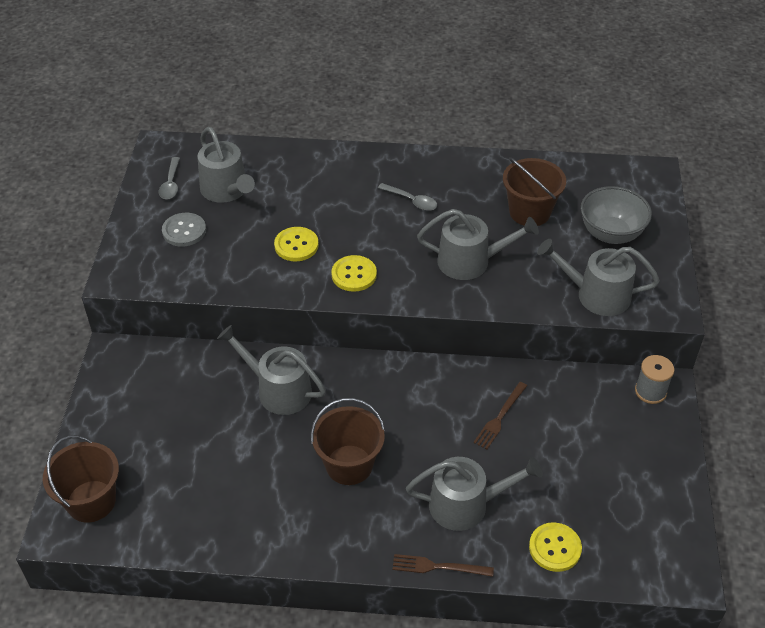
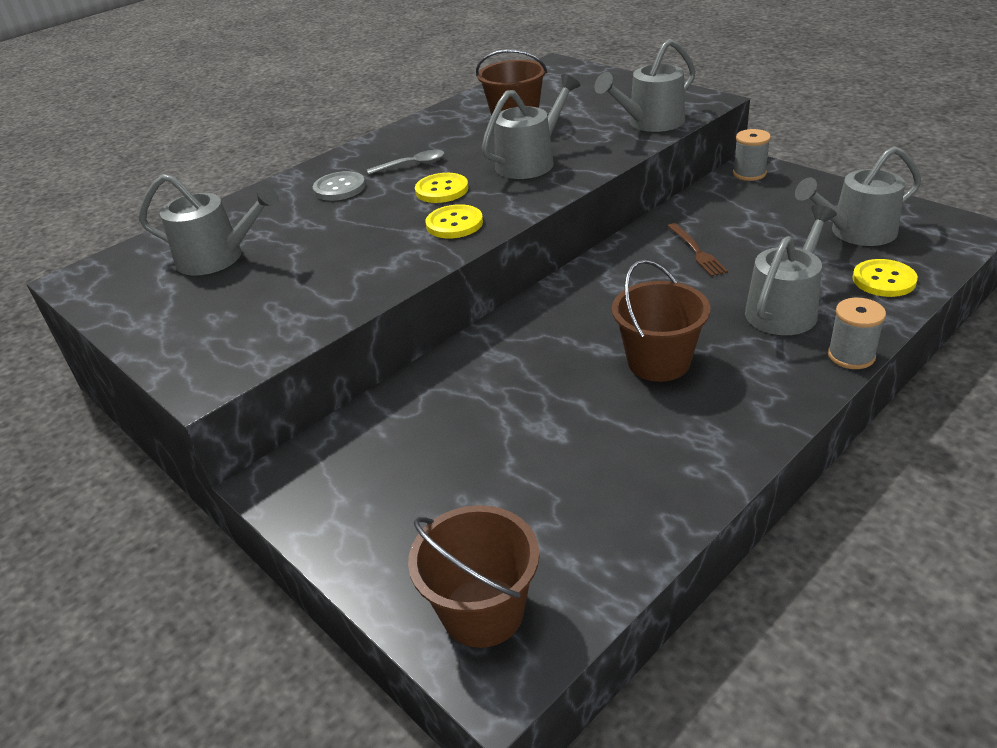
camera: 45 degrees left, 10 degrees down
grey spoon [159,157,180,199] -> none
grey button [162,213,206,247] -> grey button moved to [313,171,365,201]
grey watering can [217,325,326,415] -> grey watering can moved to [795,146,921,246]
yellow button [274,227,319,261] -> yellow button moved to [415,173,468,203]
brown fork [393,554,494,577] -> grey spool [828,298,886,369]
grey bowl [581,186,652,244] -> none

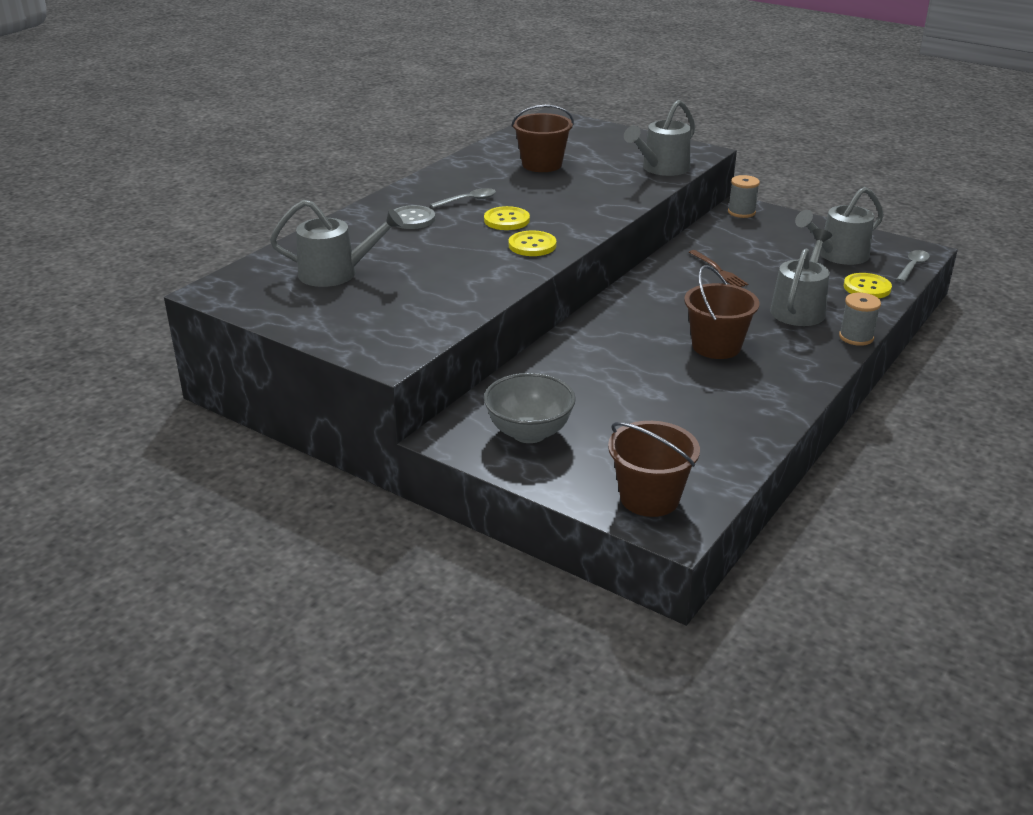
camera: 15 degrees left, 5 degrees down
grey watering can [482,74,581,179] -> none
none -> grey bowl [484,373,576,443]
none -> grey spoon [896,250,930,282]

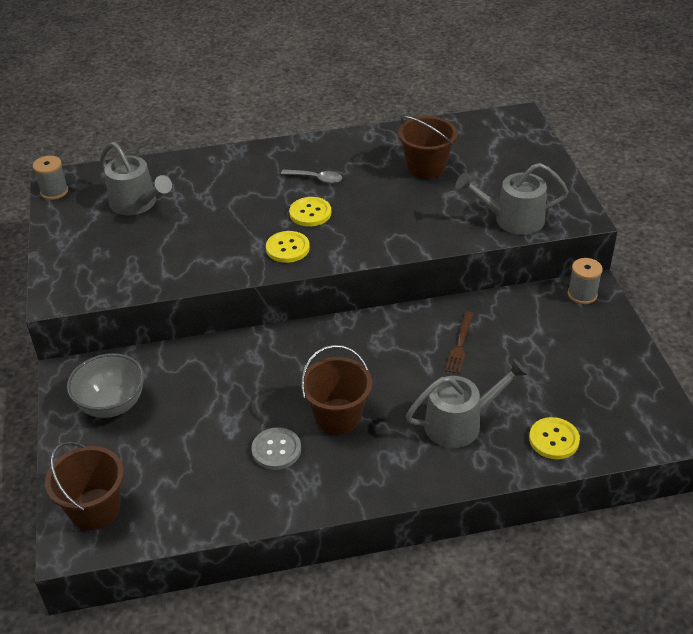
camera: 45 degrees right, 10 degrees up
grey button [394,205,435,229] -> grey button moved to [251,427,301,470]
grey watering can [795,187,884,265] -> none
grey spool [839,293,881,346] -> grey spool moved to [33,156,68,200]
grey spoon [896,250,930,282] -> none

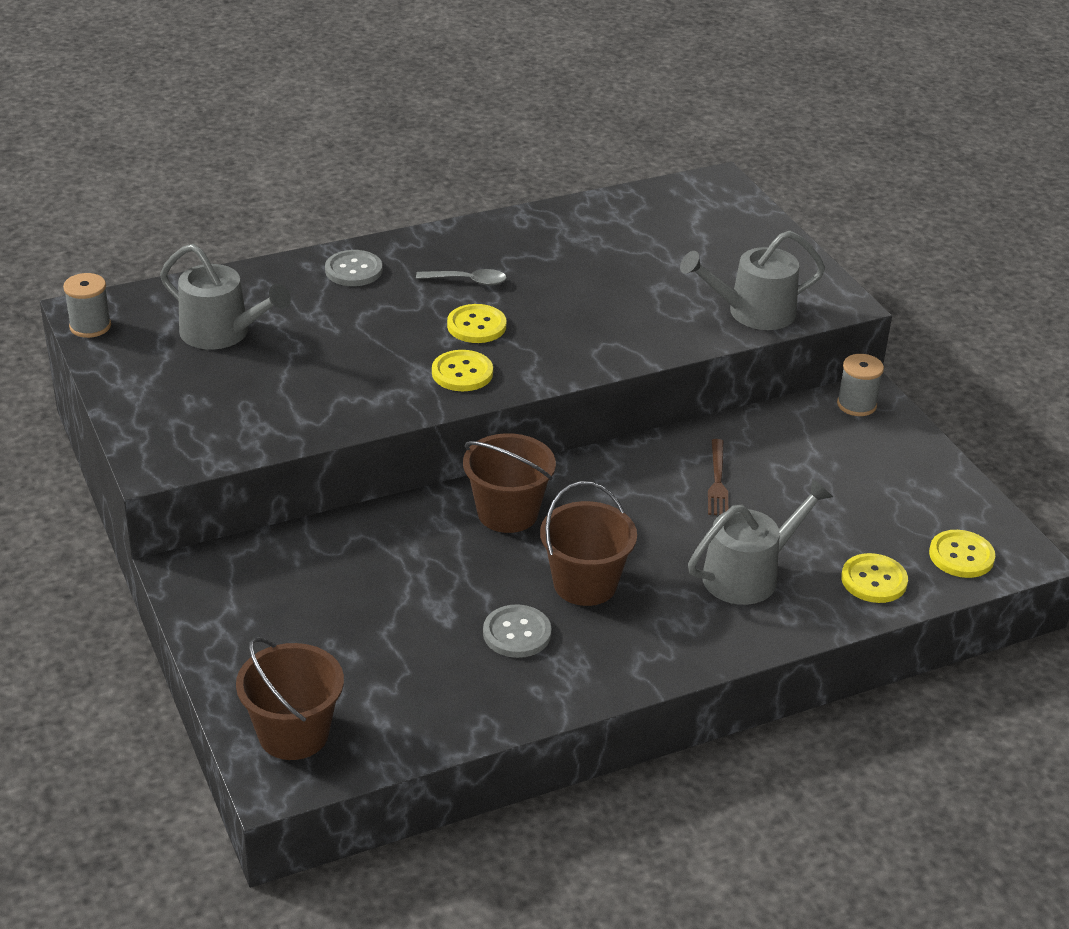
camera: 15 degrees left, 5 degrees down
grey bowl [67,353,144,418] -> none
brown bucket [398,116,457,179] -> brown bucket moved to [463,433,556,533]
none -> grey button [325,250,382,286]
none -> yellow button [929,530,995,578]

